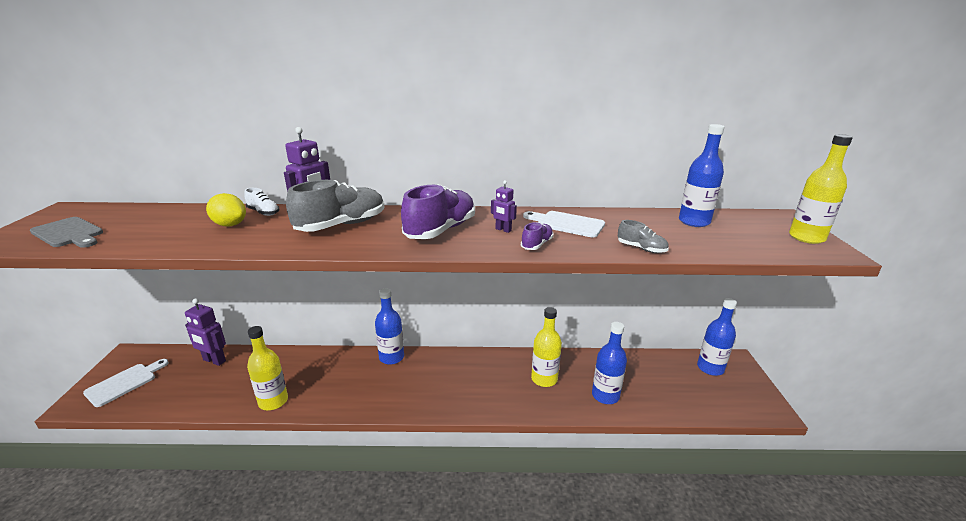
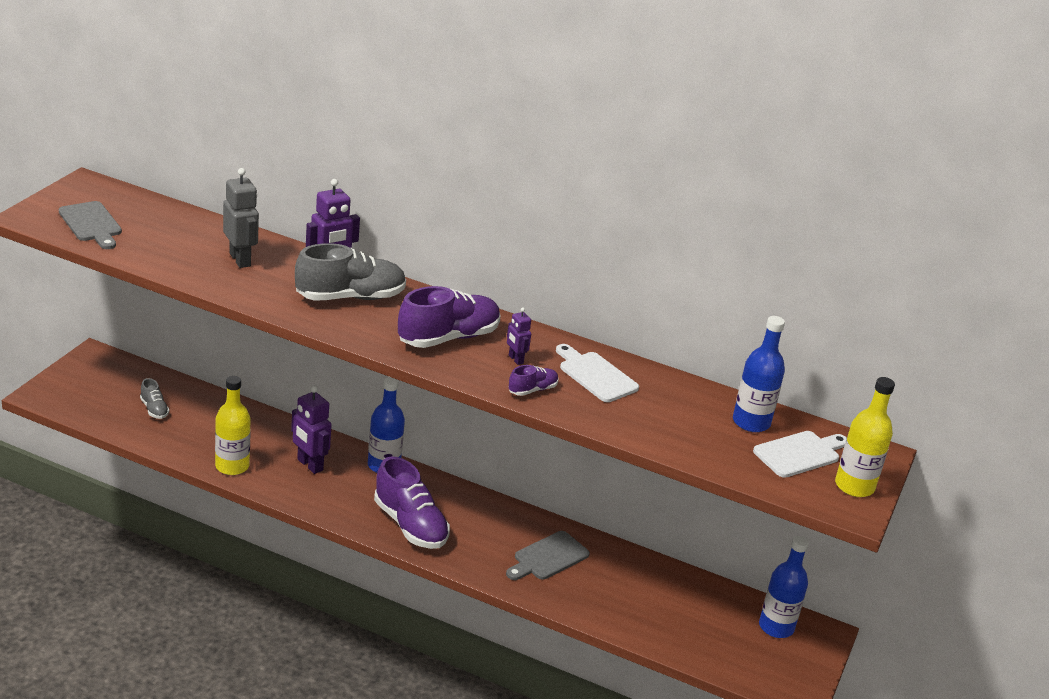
camera: 20 degrees right, 5 degrees up
white cutting board [83,359,169,407] -> white cutting board moved to [753,431,847,478]
purple robot [185,298,226,366] -> purple robot moved to [291,386,332,474]
yellow lemon [206,193,246,226] -> grey robot [223,168,259,268]
white shoe [244,188,279,216] -> none
yellow bottle [531,307,562,387] -> grey cutting board [506,531,590,580]
blue bottle [592,322,627,404] -> none
grey shoe [618,220,669,253] -> grey shoe moved to [140,378,169,419]
none -> purple shoe [374,456,450,549]

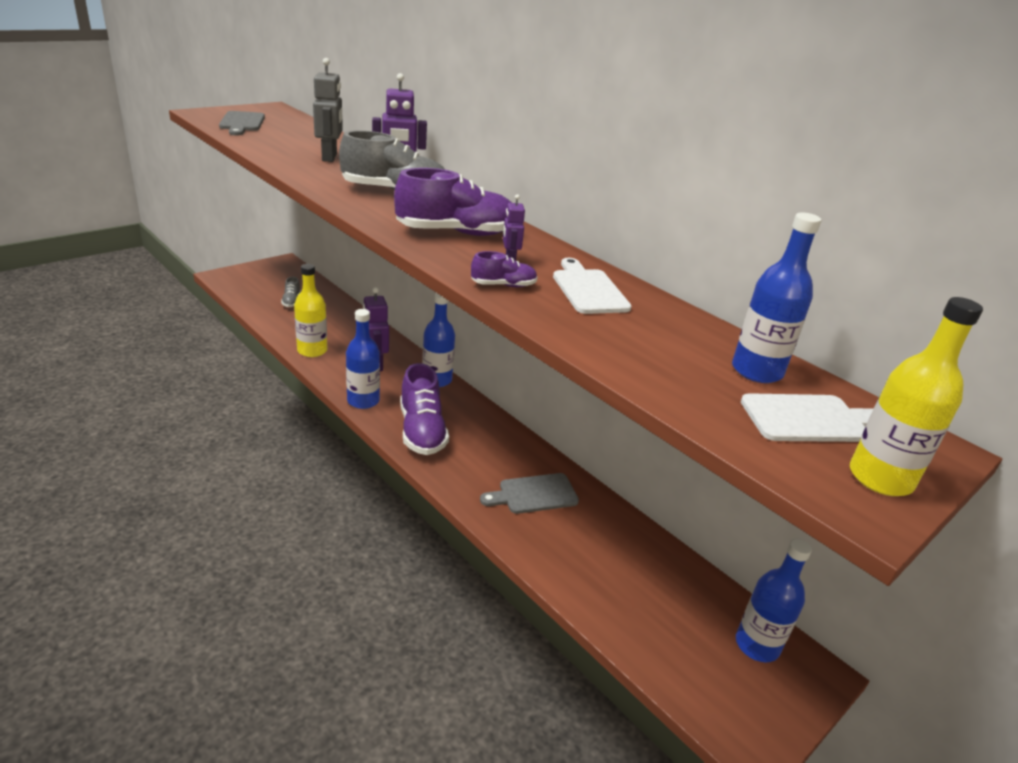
camera: 25 degrees right, 0 degrees up
none -> blue bottle [346,309,380,409]

